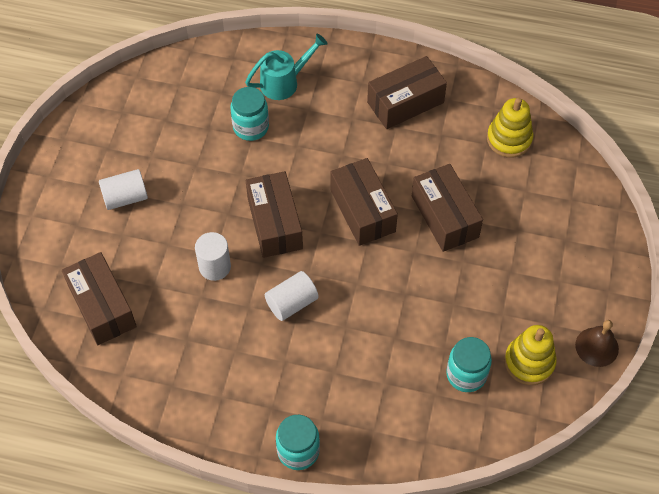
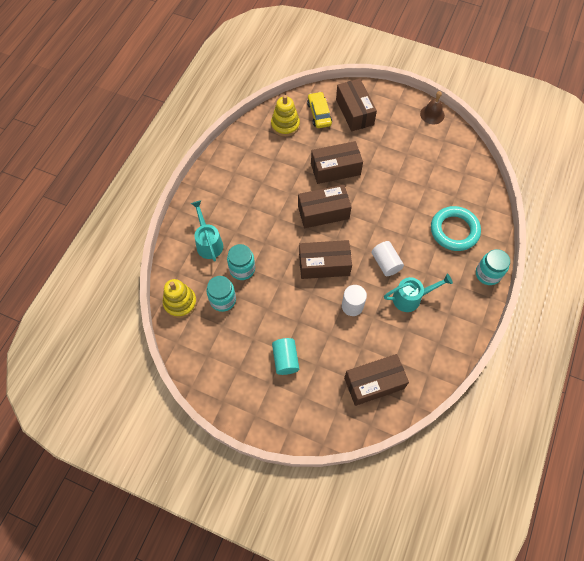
camera: 80 degrees left, 5 degrees up
white cylinder [99,169,148,210] -> turquoise cylinder [272,338,299,375]
brown box [367,56,447,129] -> brown box moved to [336,79,377,131]
turquoise jar [446,337,492,392] -> turquoise jar moved to [207,276,236,312]
yellow stacking toy [504,325,557,385] -> yellow stacking toy moved to [163,279,197,318]
none -> yellow car [307,92,332,128]
none -> turquoise watering can [384,274,453,312]
none -> turquoise ring [431,206,481,251]

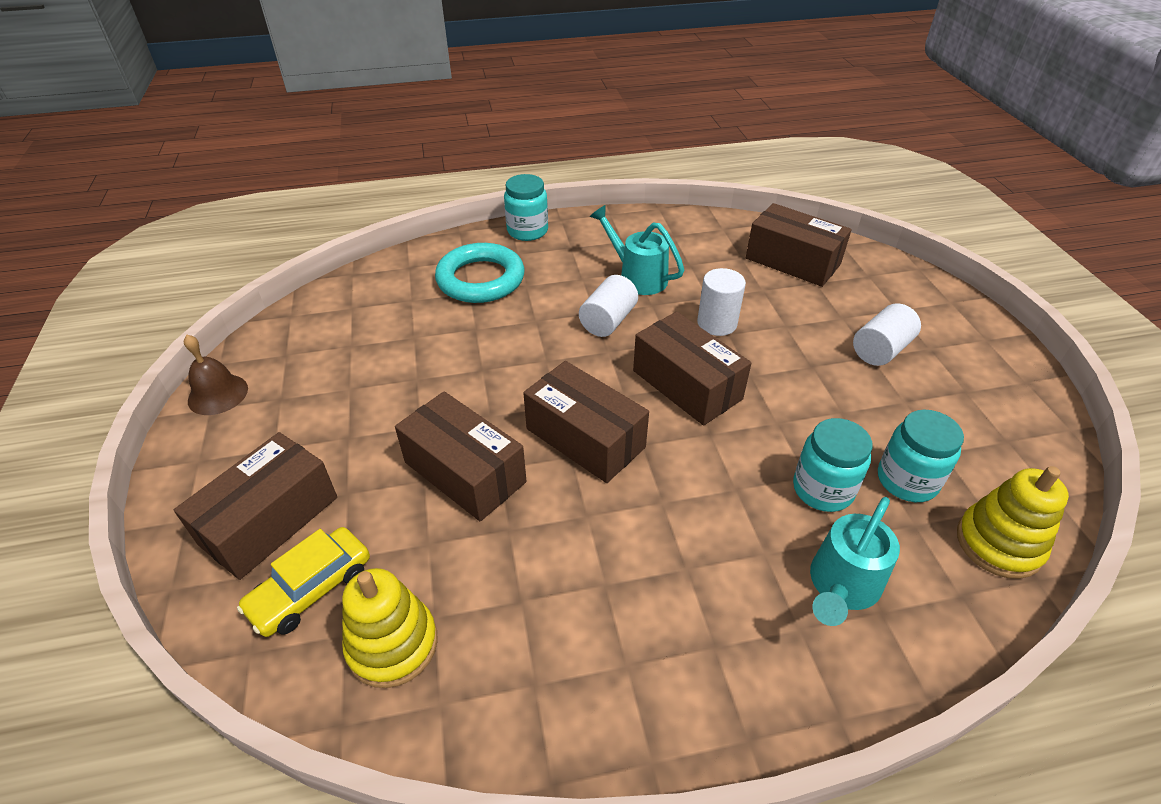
camera: 125 degrees left, 20 degrees down
turquoise cylinder [272,338,299,375] -> white cylinder [853,303,921,366]

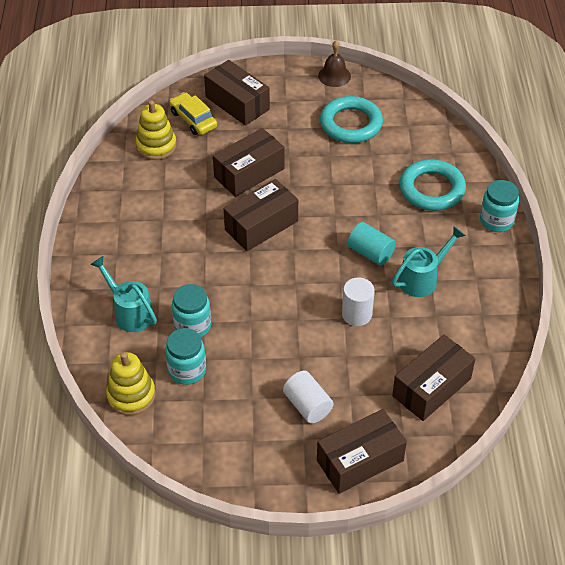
camera: 100 degrees right, 5 degrees up
white cylinder [579,275,638,337] -> turquoise cylinder [348,222,396,266]
brown box [633,312,751,426] -> brown box moved to [317,409,407,494]
none -> turquoise ring [320,96,383,143]

